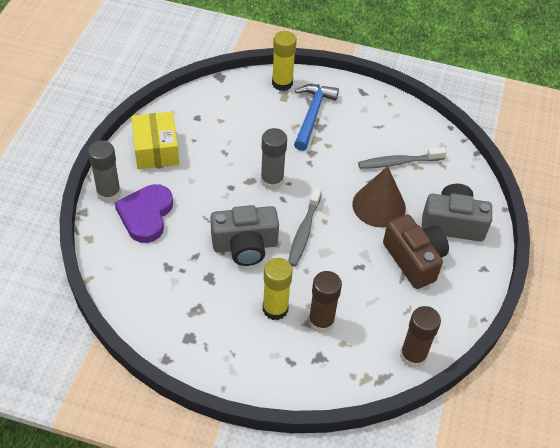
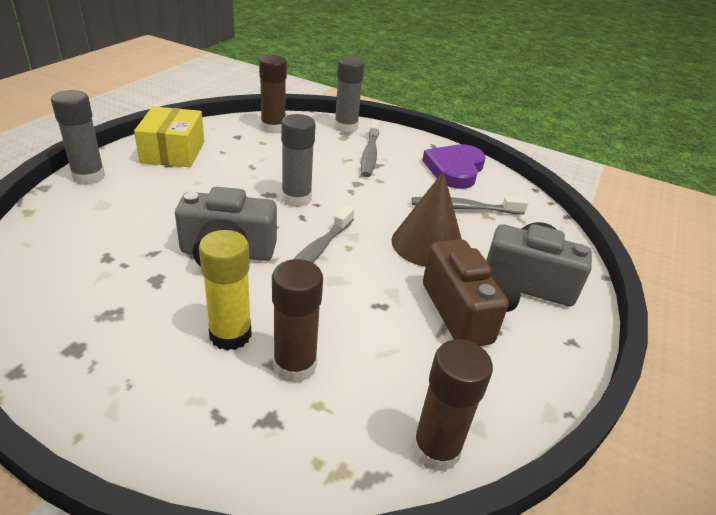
camera: 10 degrees right, 15 degrees down
purple heart [115,184,173,243] -> purple heart moved to [422,144,485,189]
yellow glue stick [272,31,297,91] -> grey glue stick [334,56,365,133]
blue hammer [294,84,339,151] -> grey toothbrush [361,120,380,177]
none -> brown glue stick [259,55,287,134]

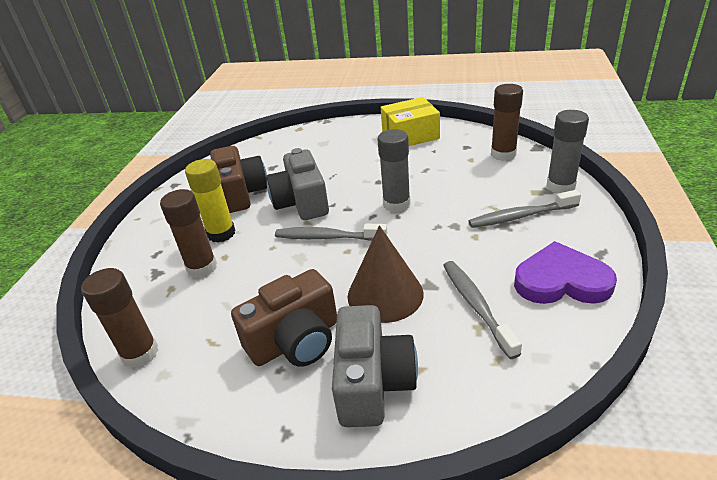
camera: 80 degrees right, 0 degrees up
grey glue stick [51,90,105,185] -> none
none -> brown camera [210,146,267,213]

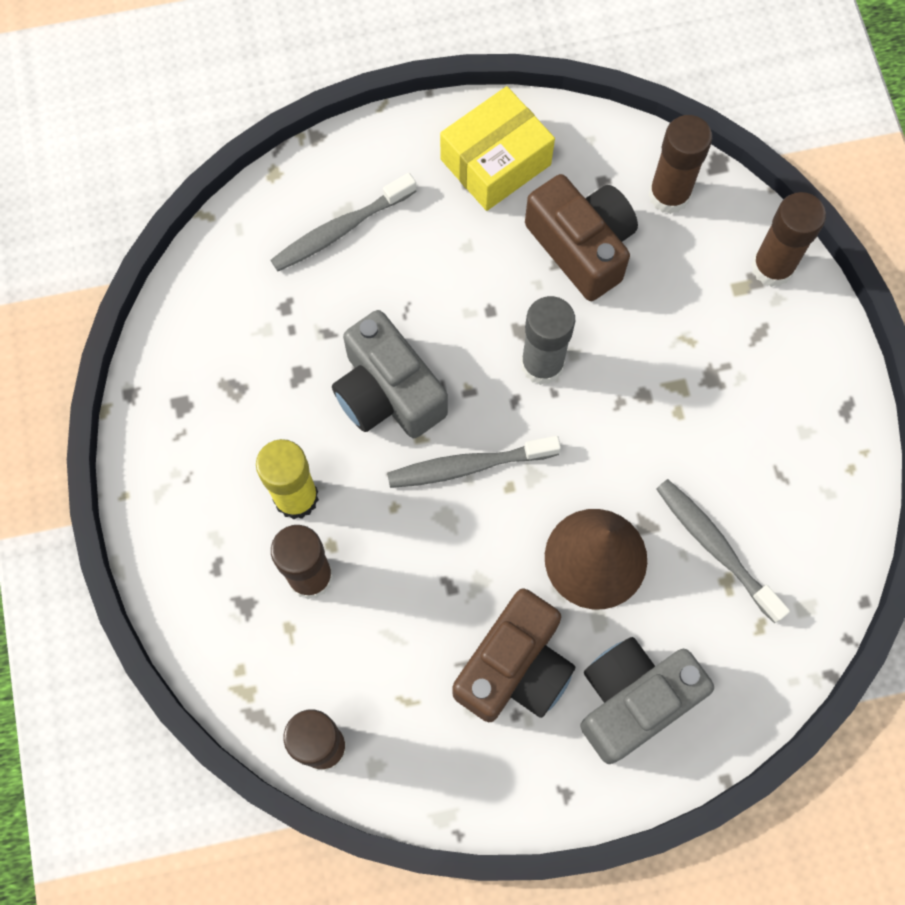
camera: 25 degrees left, 35 degrees up
brown camera [210,146,267,213] -> brown camera moved to [525,174,638,301]
grey camera [332,305,418,427] -> grey camera turned 105 degrees counterclockwise [580,637,714,764]
grey toothbrush [468,190,581,228] -> grey toothbrush moved to [271,173,417,271]
purple heart [514,241,617,304] -> none
grey glue stick [547,110,589,194] -> brown glue stick [752,192,826,287]

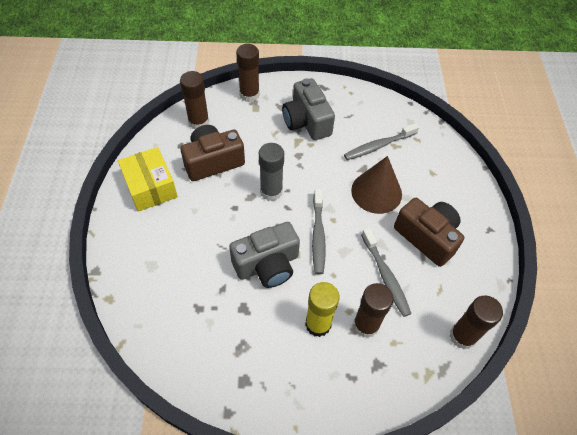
camera: 80 degrees left, 15 degrees down
grey toothbrush [271,173,417,271] -> grey toothbrush moved to [361,228,411,317]
grey camera [580,637,714,764] -> grey camera moved to [282,78,335,140]

